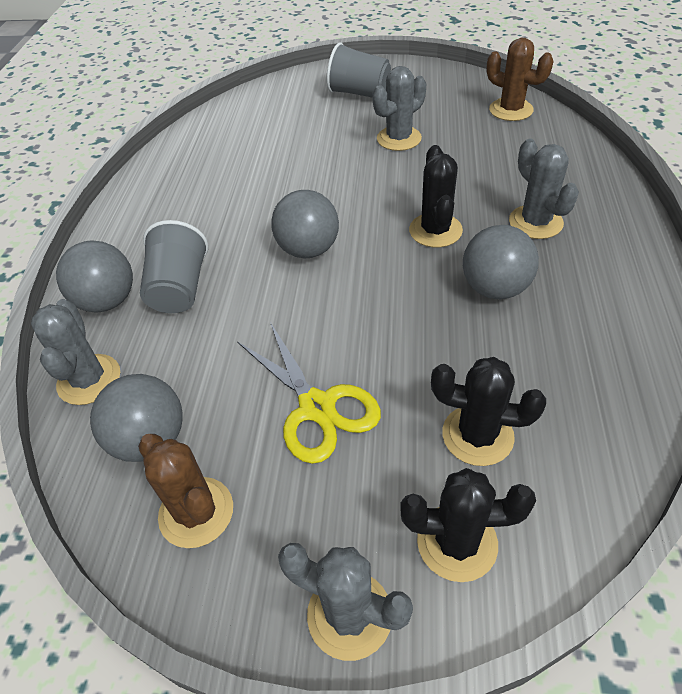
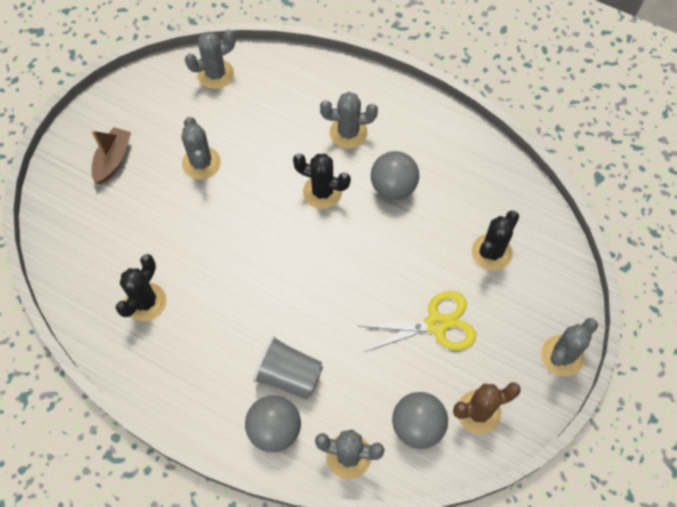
camera: 70 degrees left, 15 degrees up
grey ball [271,190,339,259] -> none
grey cup [326,42,391,98] -> brown boat [92,127,131,184]
black cactus [400,468,536,582] -> black cactus moved to [116,254,167,321]
brown cactus [486,38,554,121] -> grey cactus [185,29,236,89]

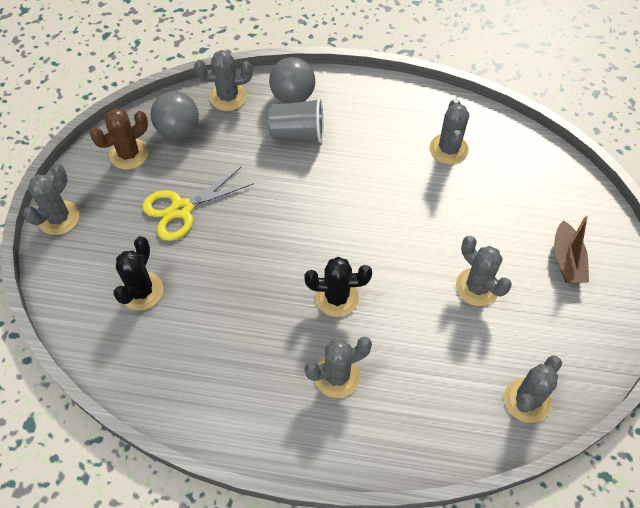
camera: 160 degrees right, 5 degrees down
black cactus [116,254,167,321] -> grey cactus [430,99,469,165]
grey ball [371,151,419,200] -> none

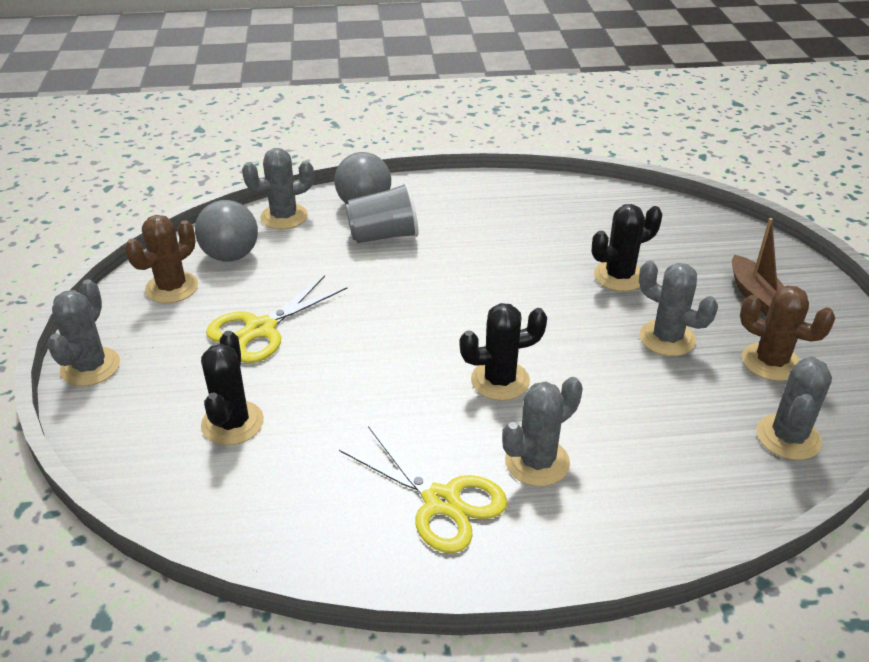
camera: 15 degrees left, 20 degrees down
grey cactus [430,99,469,165] -> none
none -> yellow scissors [339,426,508,553]
none -> black cactus [592,204,662,291]
none -> brown cactus [740,286,835,381]

